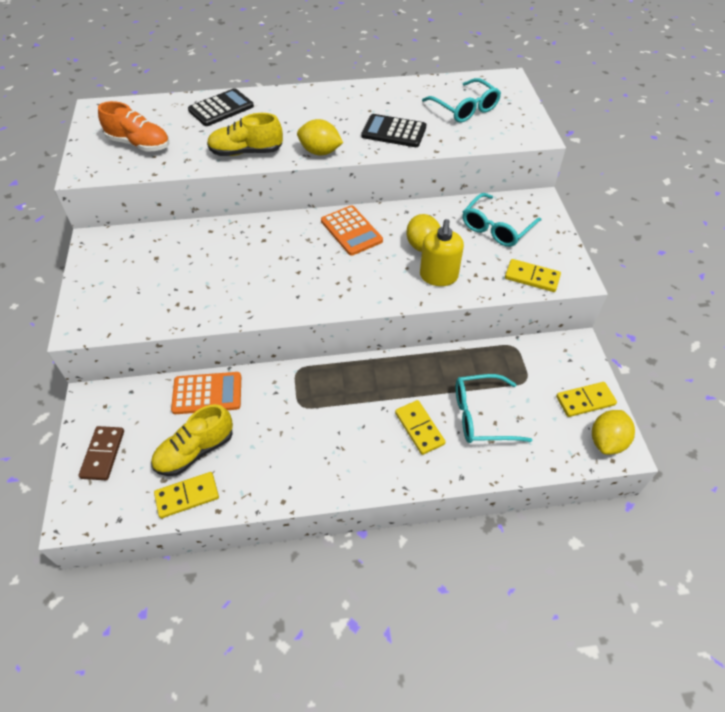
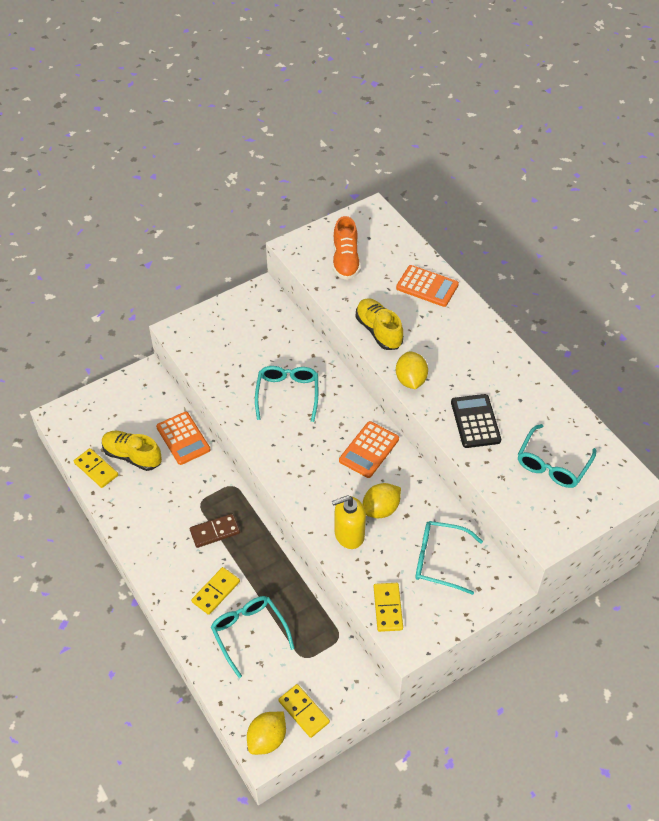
camera: 65 degrees right, 0 degrees up
brown domino [78,426,124,480] -> brown domino moved to [190,514,240,548]
black calculator [188,88,254,126] -> orange calculator [396,265,459,307]
yellow lemon [592,410,635,455] -> yellow lemon turned 60 degrees counterclockwise [247,712,286,755]
none -> turquoise glasses [255,366,318,422]

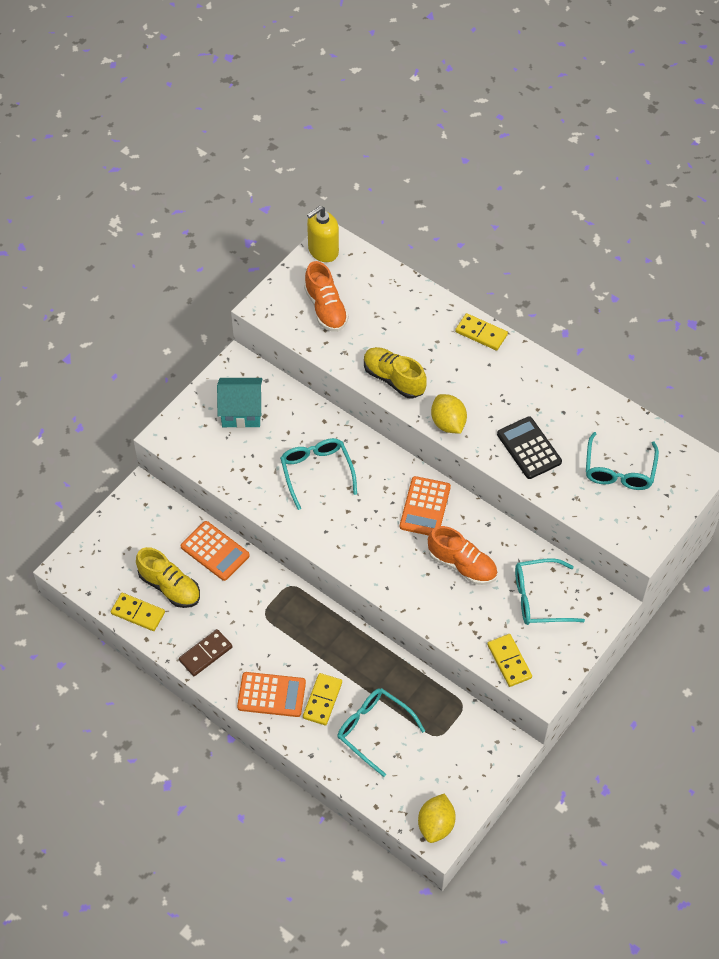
camera: 20 degrees left, 5 degrees up
yellow shoe [102,431,162,471] -> yellow shoe turned 150 degrees counterclockwise [136,547,200,608]
brown domino [190,514,240,548] -> brown domino moved to [179,629,232,676]
yellow domino [278,684,330,738] -> yellow domino moved to [455,313,508,351]
yellow soap dispenser [332,495,366,549] -> yellow soap dispenser moved to [307,206,339,262]
yellow lemon [363,483,401,518] -> orange shoe [428,526,497,585]
orange calculator [396,265,459,307] -> orange calculator moved to [237,672,306,717]
none -> turquoise house [217,378,262,428]

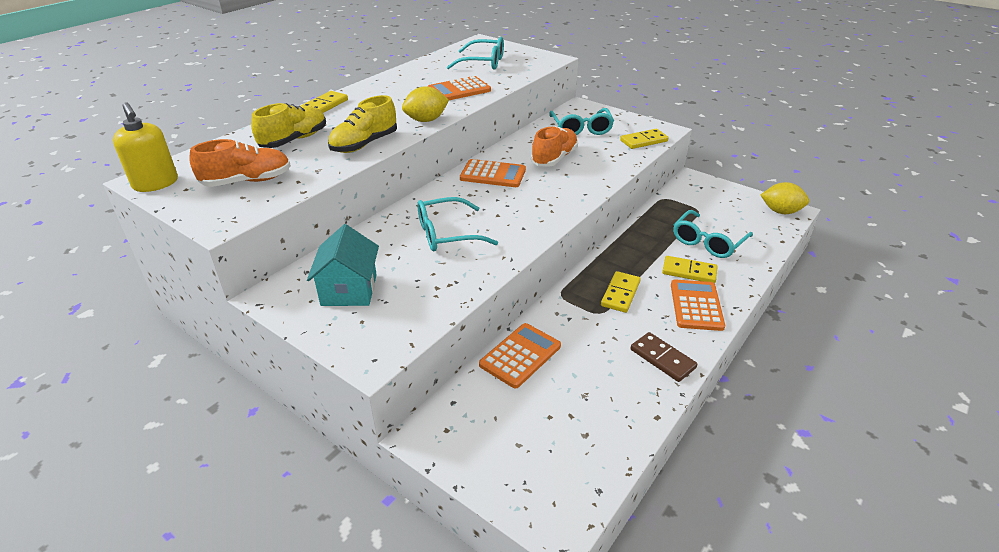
camera: 90 degrees left, 20 degrees down
yellow domino [111,593,165,631] -> yellow domino moved to [601,271,641,313]
yellow shoe [136,547,200,608] -> yellow shoe moved to [251,103,326,148]
black calculator [497,416,562,479] -> orange calculator [427,76,491,100]

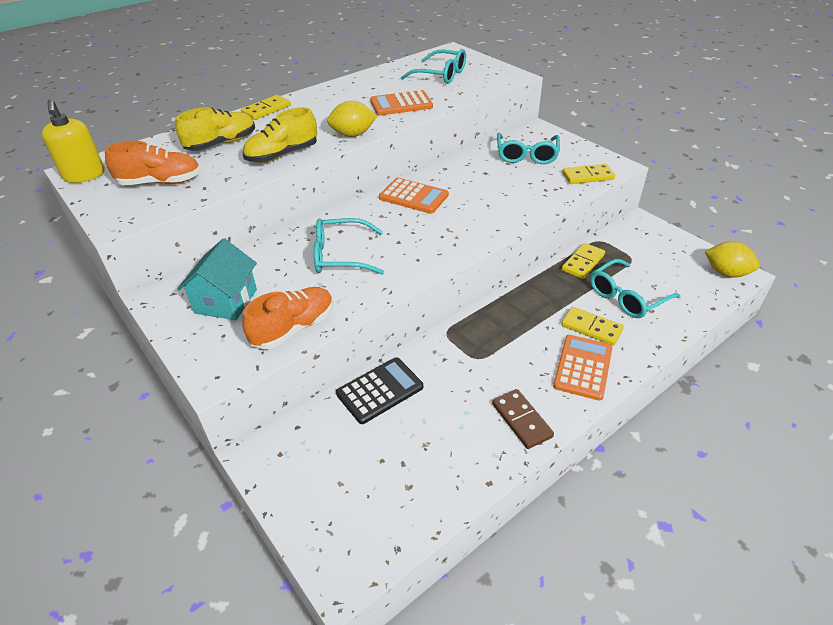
camera: 15 degrees right, 5 degrees up
orange calculator [479,323,561,388] -> black calculator [336,357,423,424]
orange shoe [531,126,578,167] -> orange shoe moved to [242,287,333,349]
yellow domino [601,271,641,313] -> yellow domino moved to [562,243,605,279]

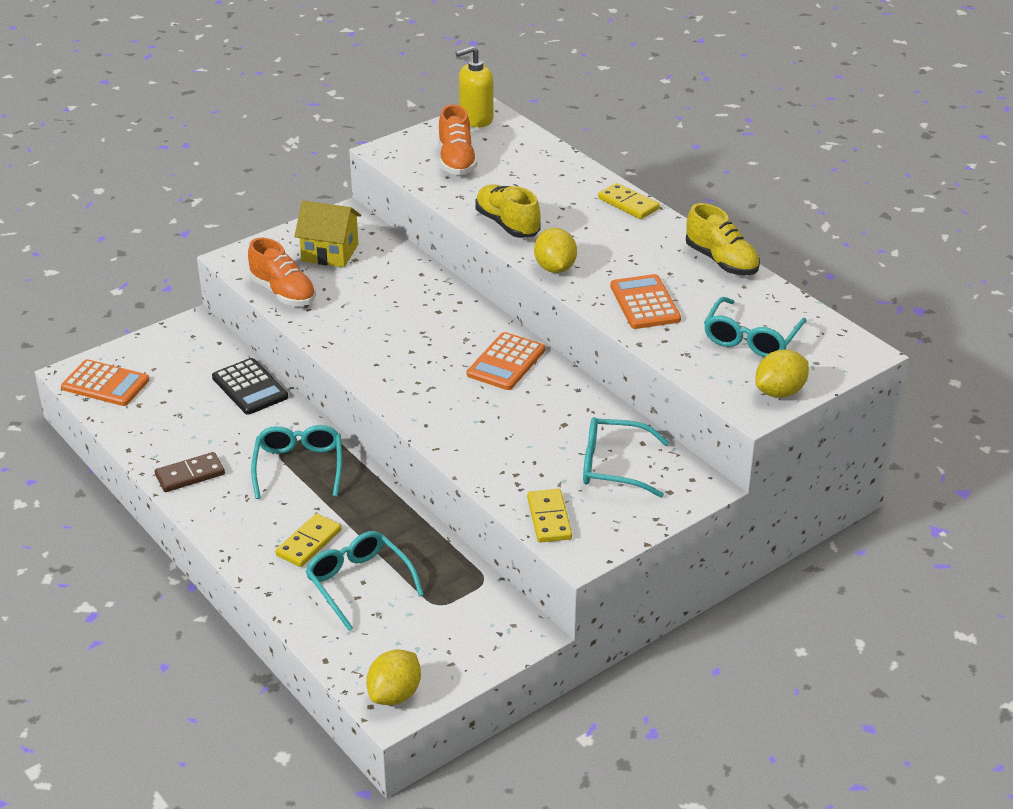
camera: 90 degrees right, 5 degrees down
yellow shoe [176,107,255,151] -> yellow shoe moved to [686,203,760,275]
turquoise house [177,238,257,320] -> yellow house [294,201,361,267]
turquoise glasses [314,218,384,275] -> turquoise glasses moved to [251,425,342,499]
orange calculator [553,335,613,401] -> orange calculator moved to [61,359,149,406]
yellow domino [562,243,605,279] -> none
none -> yellow lemon [755,349,809,398]

